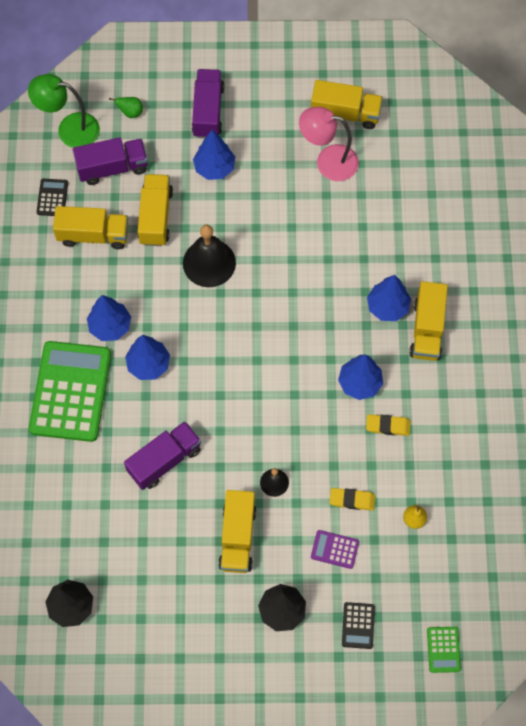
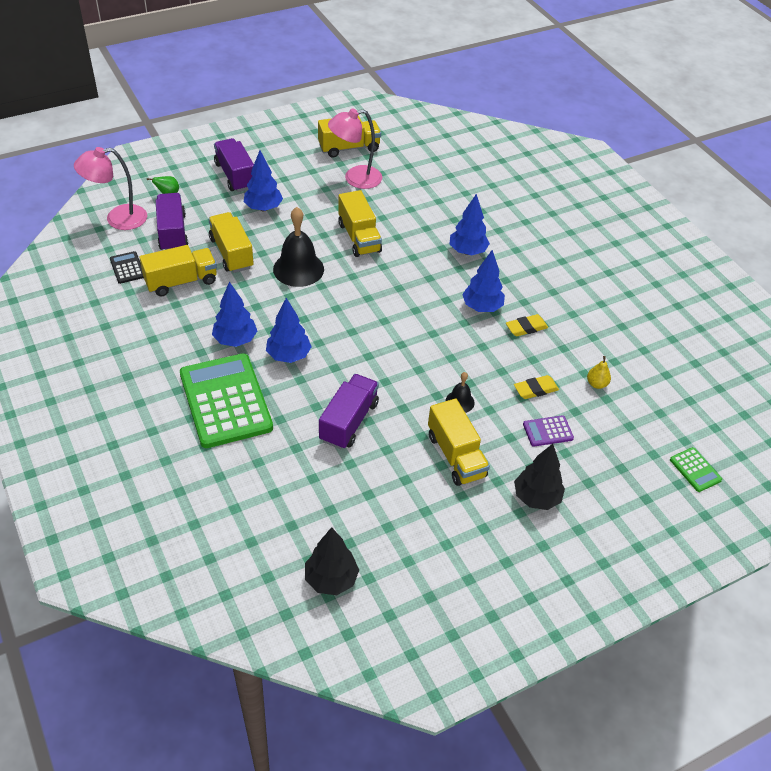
camera: 30 degrees left, 20 degrees down
green lamp [28,74,100,148] -> pink lamp [74,147,147,230]
purple truck [73,137,148,185] -> purple truck turned 60 degrees counterclockwise [156,193,188,250]
black calculator [342,602,375,649] -> none
yellow truck [409,281,448,361] -> yellow truck moved to [338,190,382,257]

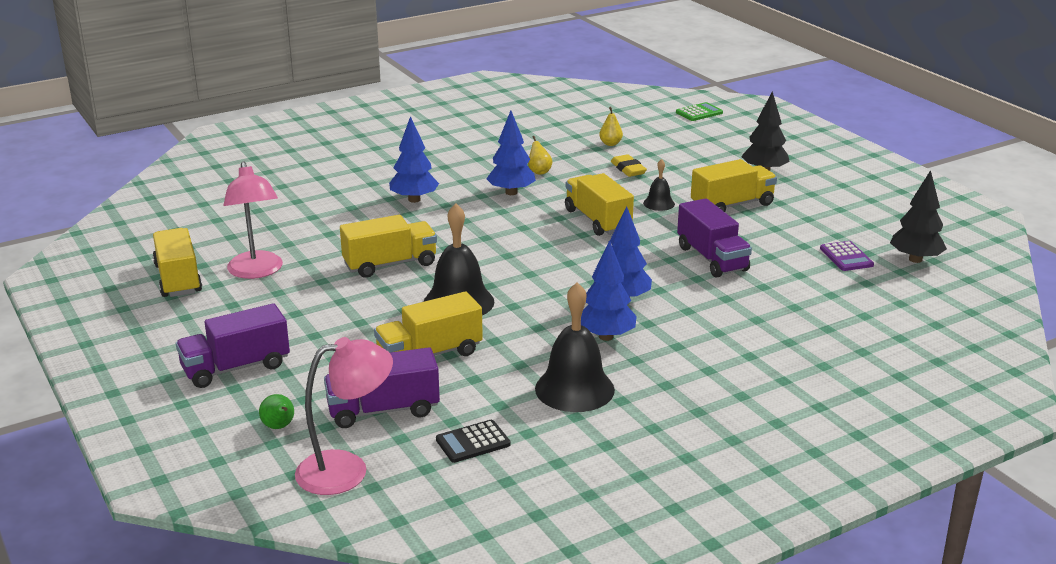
camera: 90 degrees left, 20 degrees down
pink lamp [74,147,147,230] -> pink lamp turned 90 degrees counterclockwise [295,337,393,495]
yellow truck [139,245,217,296] -> yellow truck moved to [565,173,634,236]
green calculator [180,353,273,448] -> none
blue tree [244,151,283,211] -> none
purple truck [319,374,379,449] -> purple truck turned 135 degrees counterclockwise [677,198,752,278]
yellow eraser [506,314,548,336] -> yellow pear [528,136,552,175]
purple calculator [523,415,574,447] -> purple calculator moved to [820,241,874,271]
none -> black bell [535,282,615,412]

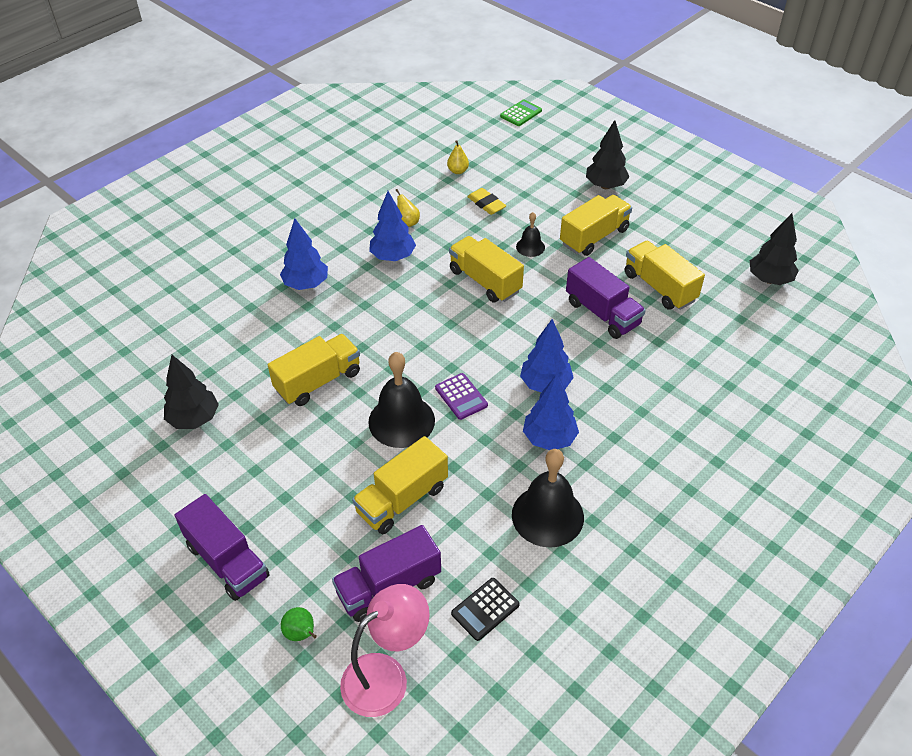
camera: 15 degrees left, 20 degrees up
yellow truck [153,228,202,297] -> yellow truck moved to [625,241,705,310]
purple truck [176,303,290,388] -> purple truck turned 90 degrees counterclockwise [175,494,270,601]
pink lamp [224,161,283,279] -> black tree [164,355,219,429]
purple calculator [820,241,874,271] -> purple calculator moved to [435,373,488,420]

